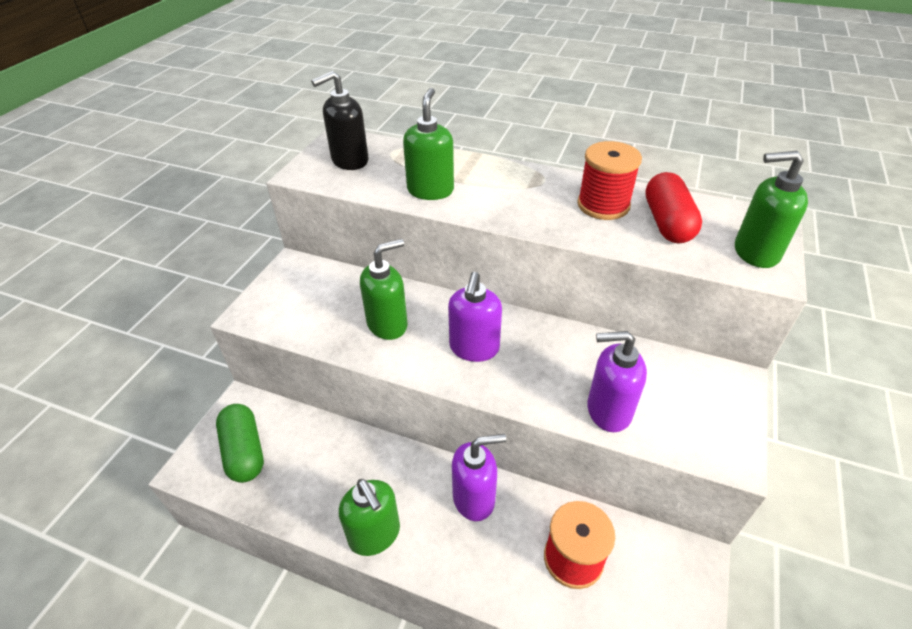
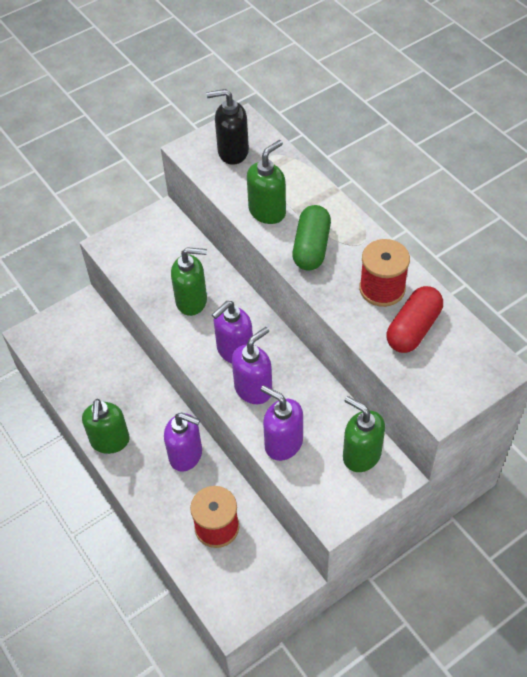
camera: 35 degrees right, 10 degrees up
green capsule [216,404,264,483] -> green capsule moved to [292,205,331,271]
green soap dispenser [735,151,808,268] -> green soap dispenser moved to [343,396,385,472]
none -> purple soap dispenser [232,327,272,404]

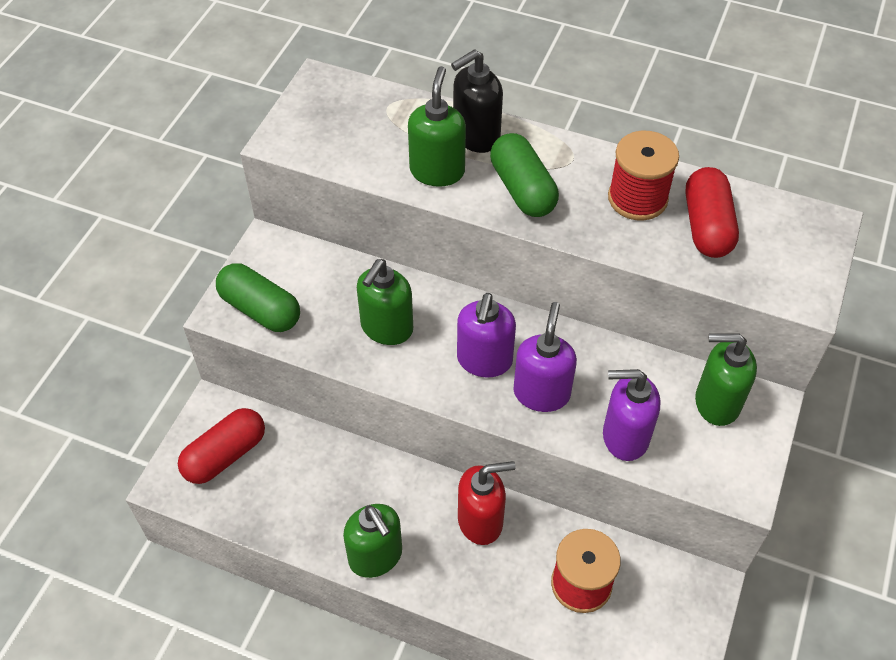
camera: 35 degrees left, 0 degrees up
purple soap dispenser [164,412,202,472] -> red soap dispenser [458,461,515,545]
green soap dispenser [171,247,207,316] -> green soap dispenser turned 150 degrees clockwise [357,259,413,345]
black soap dispenser [206,89,249,165] -> black soap dispenser moved to [451,49,503,153]
none -> red capsule [178,408,265,484]
none -> green capsule [216,263,300,332]

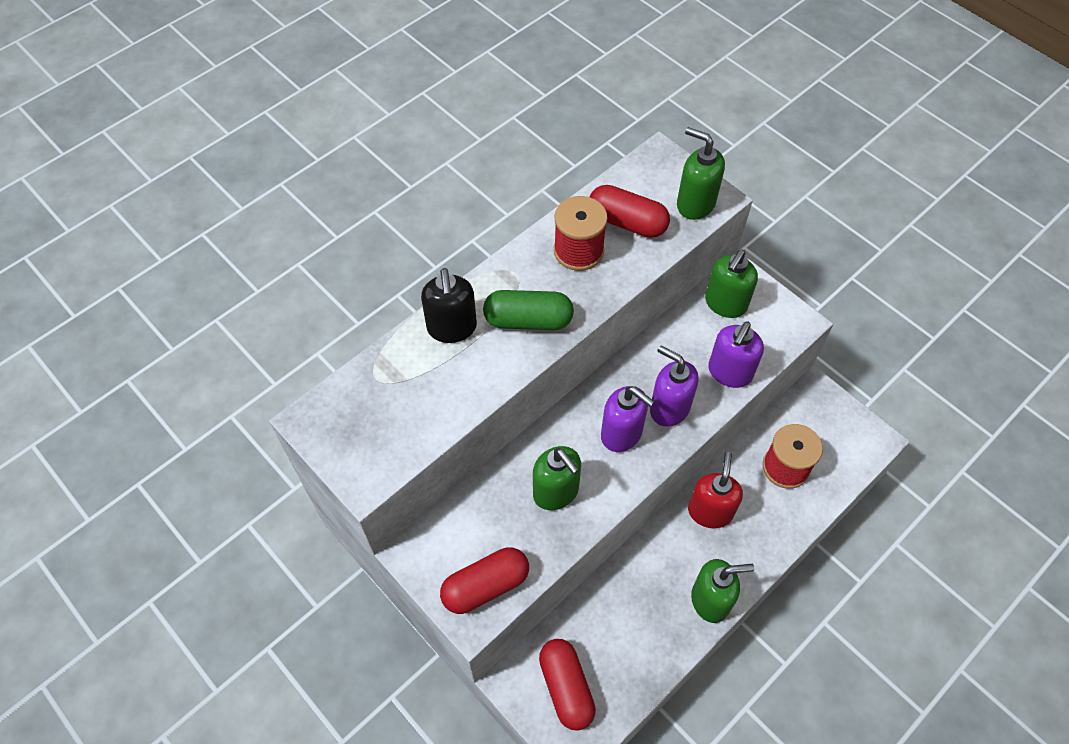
camera: 65 degrees left, 5 degrees up
green capsule [216,263,300,332] -> red capsule [440,547,529,614]
green soap dispenser [408,66,466,187] -> green soap dispenser moved to [677,127,725,220]

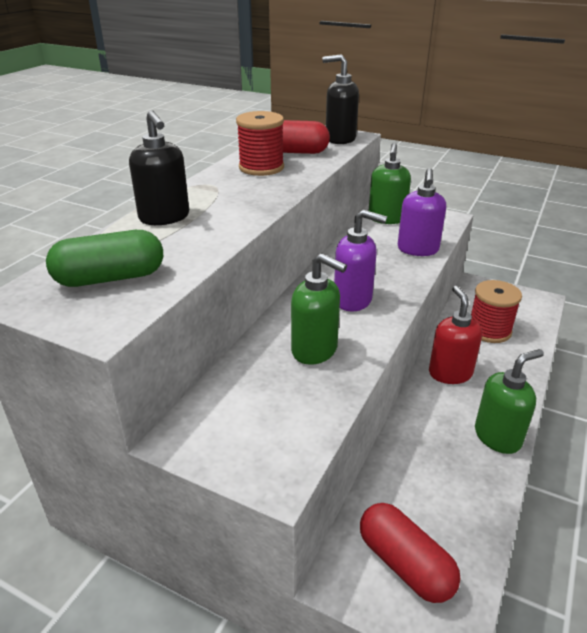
camera: 20 degrees left, 25 degrees down
red capsule [440,547,529,614] -> none
green capsule [483,290,574,330] -> green capsule moved to [46,230,163,287]
purple soap dispenser [650,345,698,427] -> none
green soap dispenser [677,127,725,220] -> black soap dispenser [322,54,359,144]

